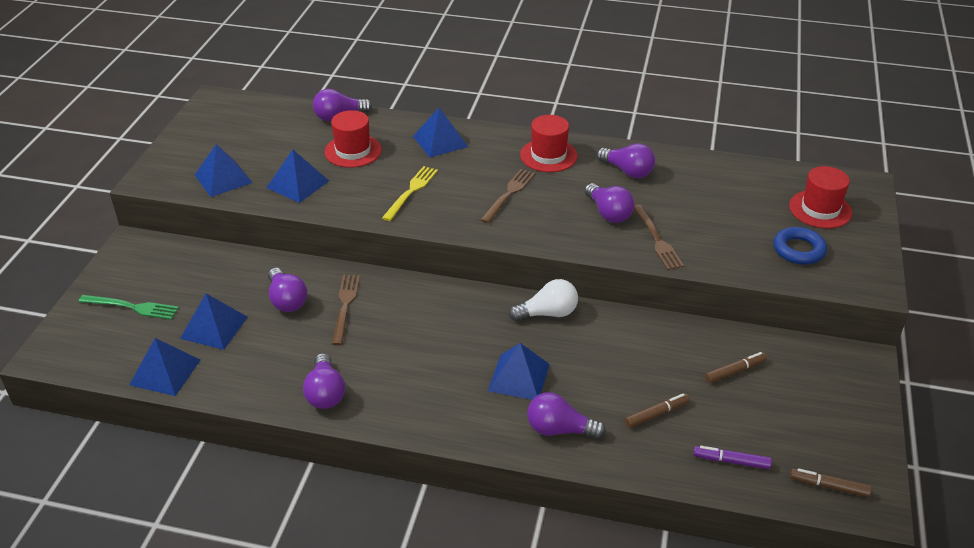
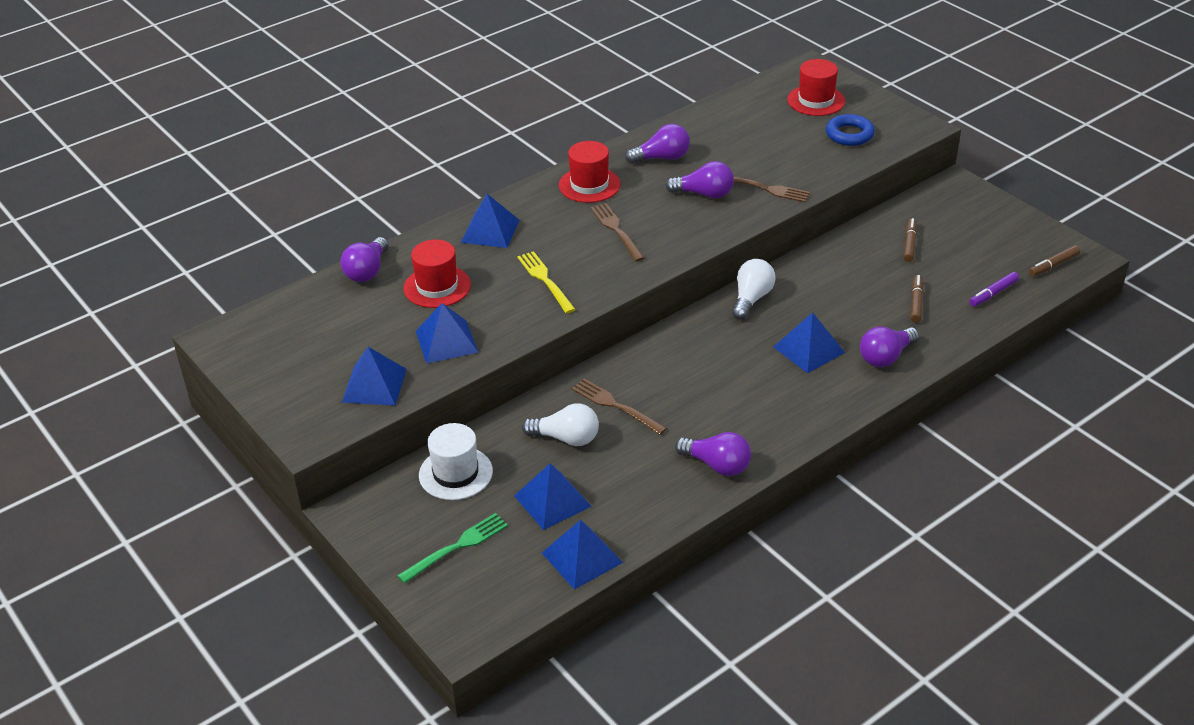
camera: 50 degrees left, 0 degrees up
purple light bulb [268,268,307,312] -> white light bulb [522,403,599,446]
none -> white hat [419,423,493,500]

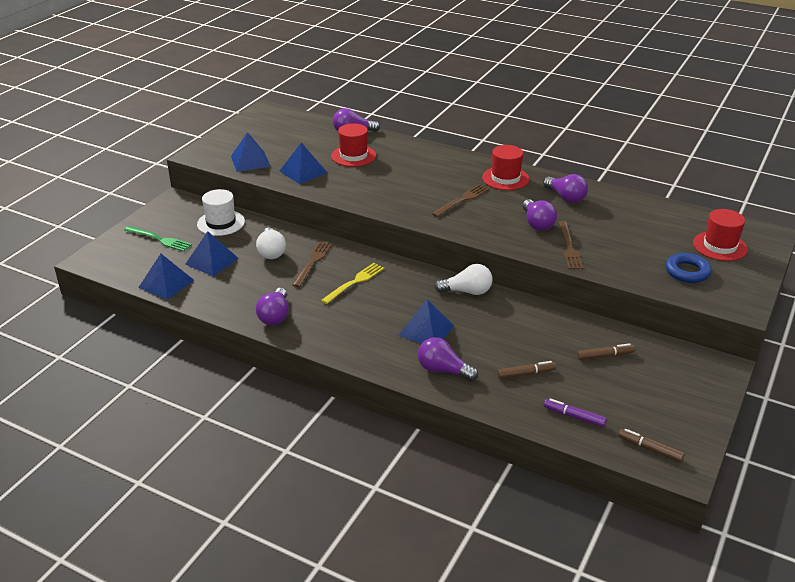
camera: 65 degrees right, 5 degrees down
blue pyramid [461,194,519,248] -> none
yellow fork [517,251,576,314] -> yellow fork moved to [321,263,384,304]

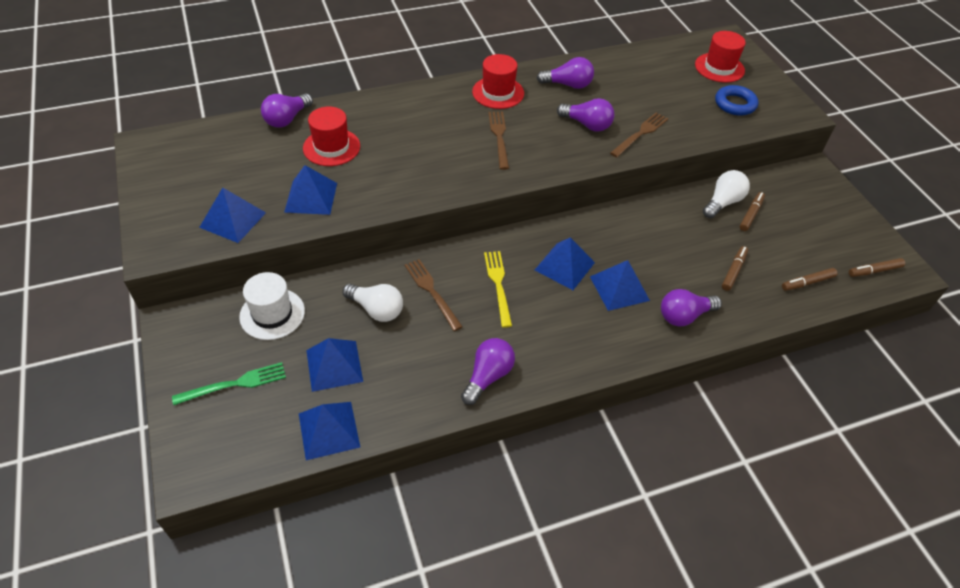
camera: 50 degrees left, 15 degrees up
purple light bulb [256,288,289,325] -> purple light bulb turned 105 degrees counterclockwise [461,338,515,405]
white light bulb [434,264,493,295] -> white light bulb moved to [703,170,750,218]
purple marker [544,398,607,427] -> brown marker [782,268,837,291]
brown fork [558,221,583,269] -> brown fork turned 90 degrees counterclockwise [610,112,668,157]
none -> blue pyramid [535,237,595,290]

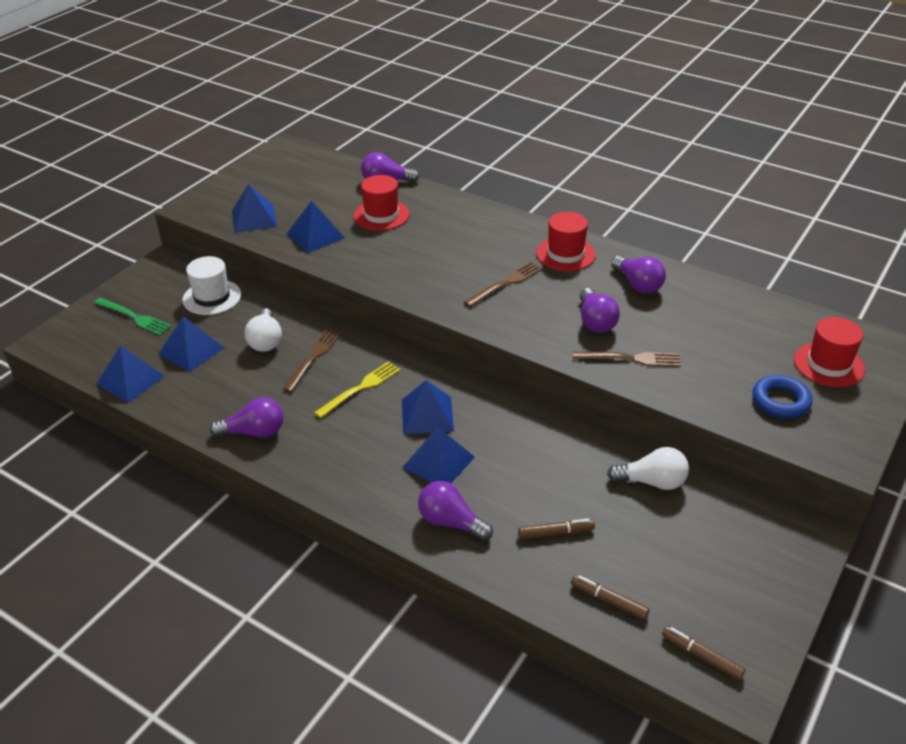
camera: 55 degrees right, 10 degrees down
brown marker [740,192,765,231] -> none

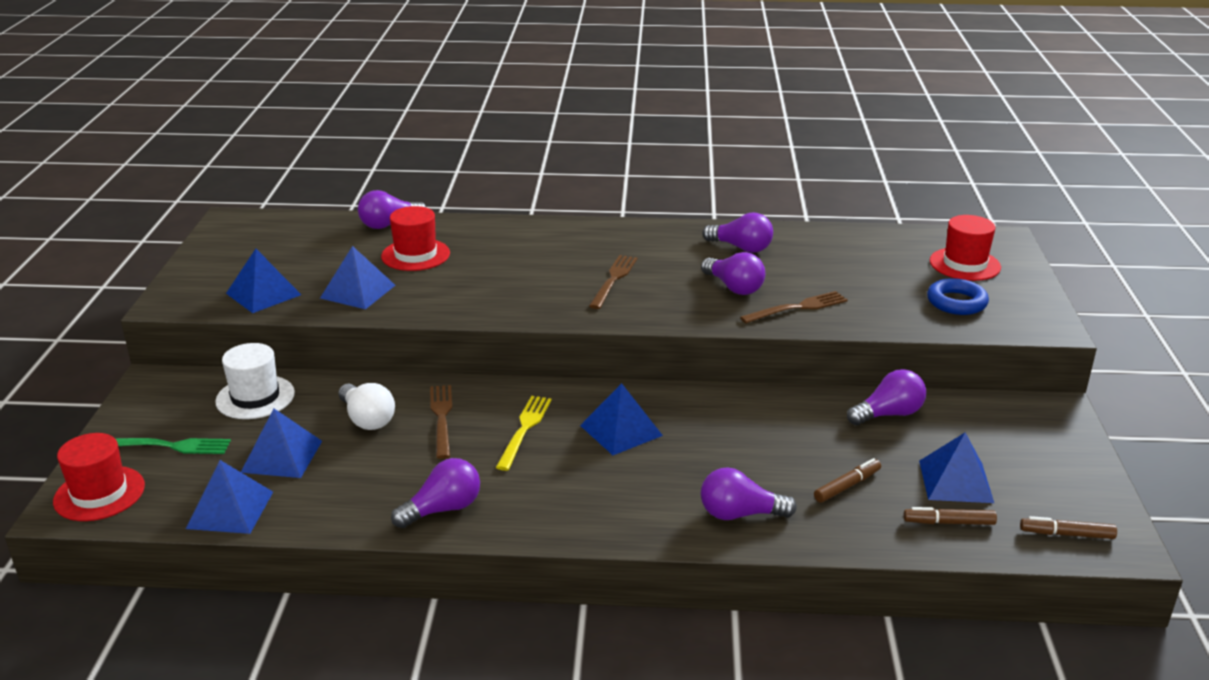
camera: 30 degrees left, 10 degrees down
blue pyramid [402,427,475,484] -> blue pyramid moved to [919,433,994,503]
red hat [536,212,596,271] -> red hat moved to [53,433,145,521]
white light bulb [607,447,689,490] -> purple light bulb [847,369,926,425]

